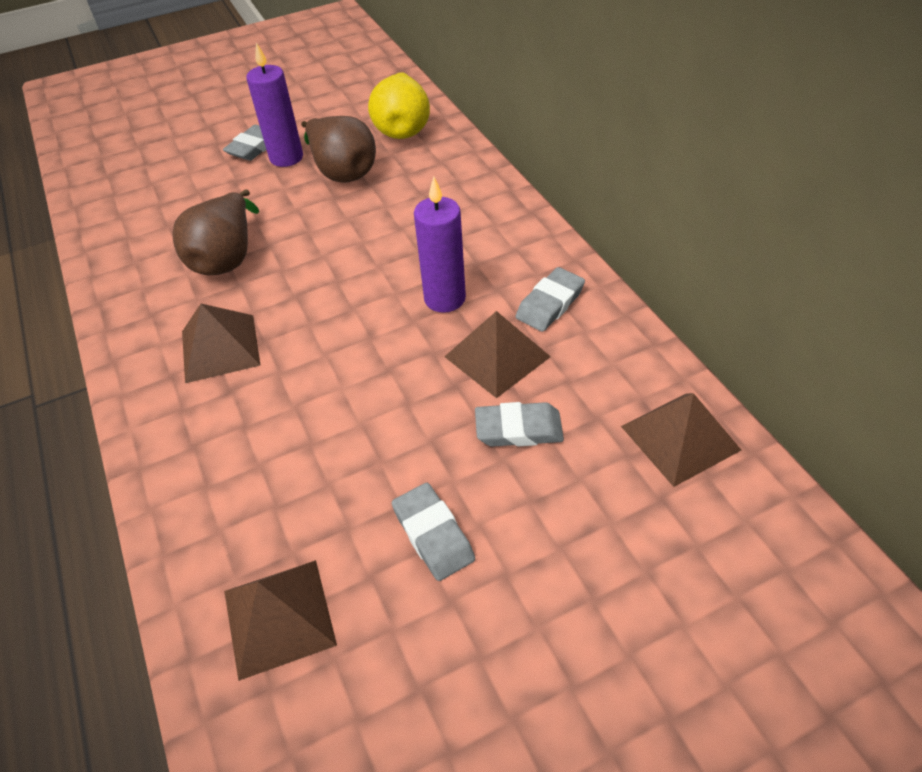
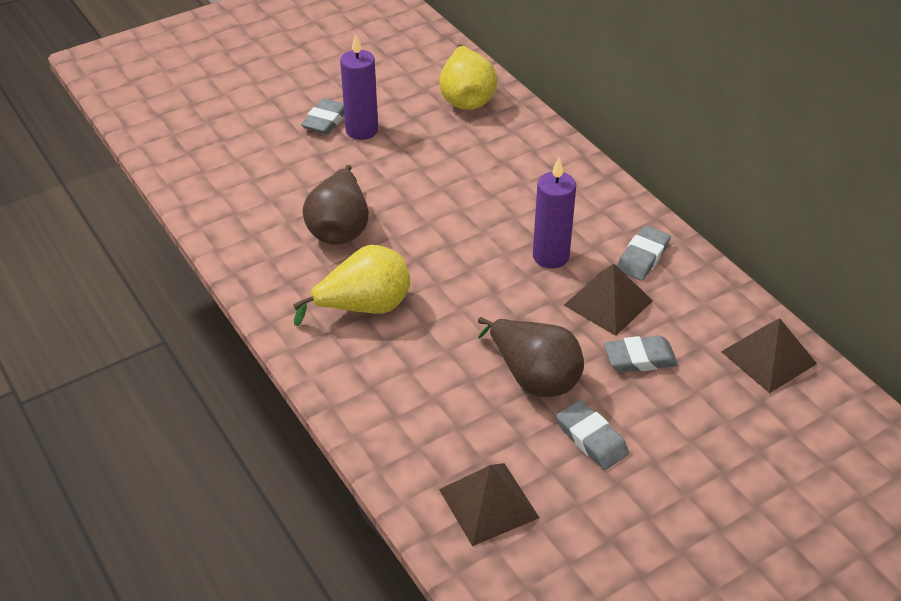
camera: 10 degrees left, 5 degrees down
brown pyramid [182,304,261,383] -> yellow pear [293,245,410,326]
brown pear [301,116,376,183] -> brown pear moved to [478,317,584,397]

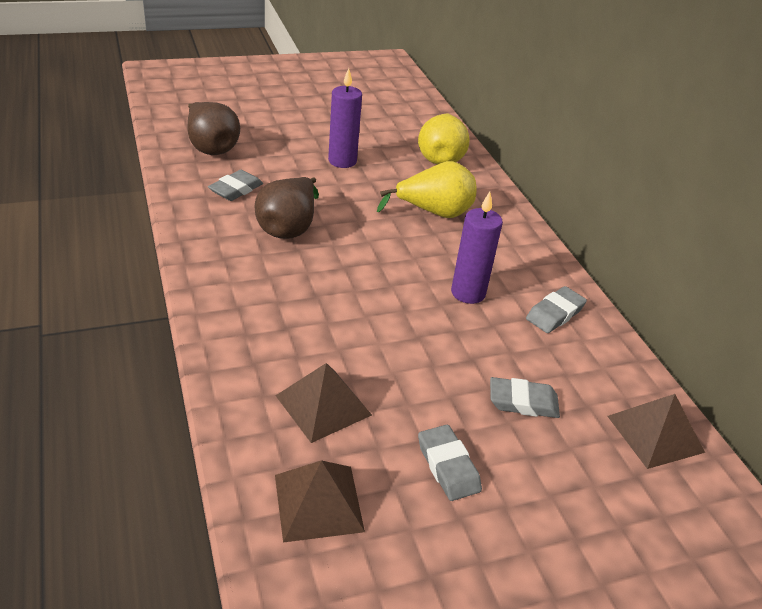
camera: 10 degrees right, 5 degrees down
yellow pear [293,245,410,326] -> yellow pear moved to [377,161,477,218]
grey eraser [301,98,344,134] -> grey eraser moved to [208,170,263,201]
brown pear [478,317,584,397] -> brown pear moved to [187,102,240,155]
brown pyramid [564,264,653,336] -> brown pyramid moved to [276,363,372,443]

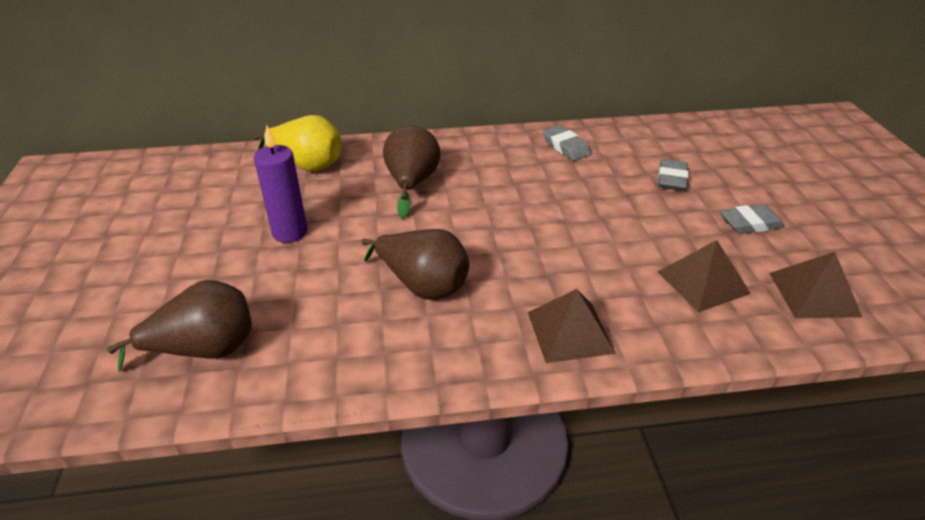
camera: 75 degrees left, 0 degrees up
grey eraser [208,170,263,201] -> none
yellow pear [377,161,477,218] -> brown pear [383,125,441,219]
purple candle [451,191,503,304] -> none
brown pyramid [607,394,705,469] -> brown pyramid moved to [528,289,616,363]

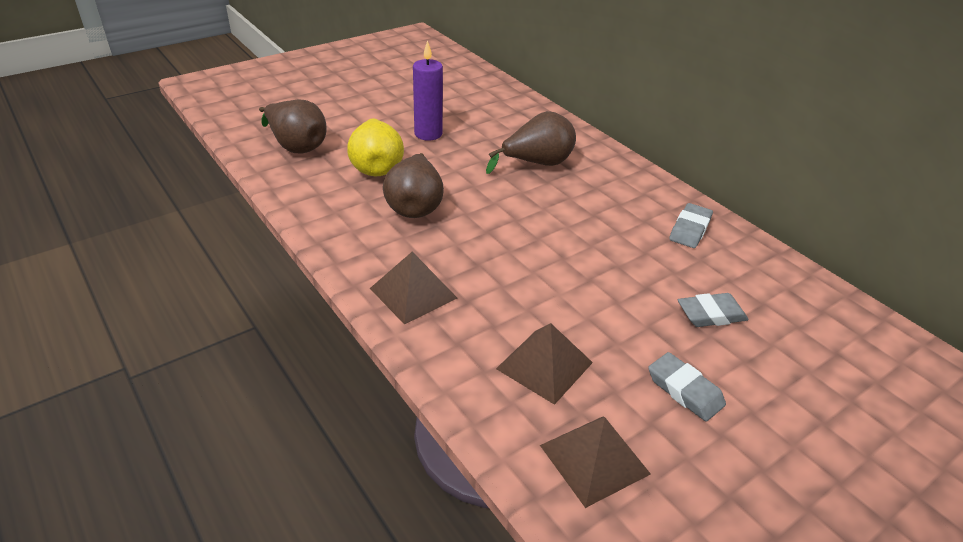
camera: 60 degrees right, 0 degrees up
yellow pear [253,115,342,172] -> yellow pear moved to [347,118,404,176]

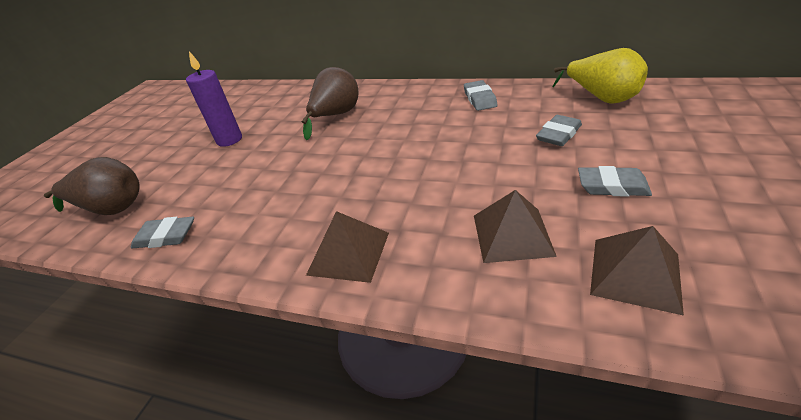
camera: 30 degrees left, 0 degrees up
yellow pear [347,118,404,176] -> yellow pear moved to [553,48,648,104]
brown pear [383,153,444,218] -> none
none -> grey eraser [131,217,194,248]

